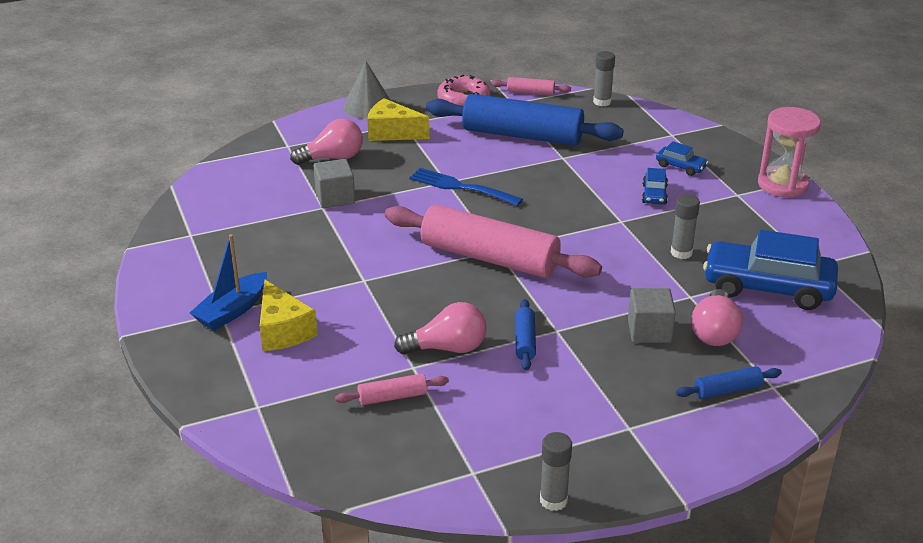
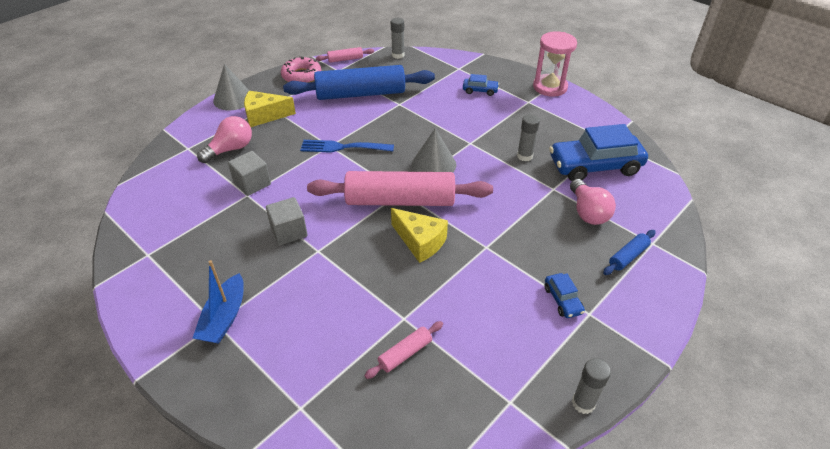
camera: 25 degrees left, 10 degrees up
yellow cheese [260,279,318,351] -> yellow cheese moved to [391,208,448,263]
pink light bulb [394,302,487,355] -> none
blue rolling pin [515,299,536,370] -> none
grey cube [628,288,676,343] -> grey cube moved to [266,197,307,245]
blue car [642,168,668,205] -> blue car moved to [544,273,585,318]
none -> grey cone [412,128,456,172]

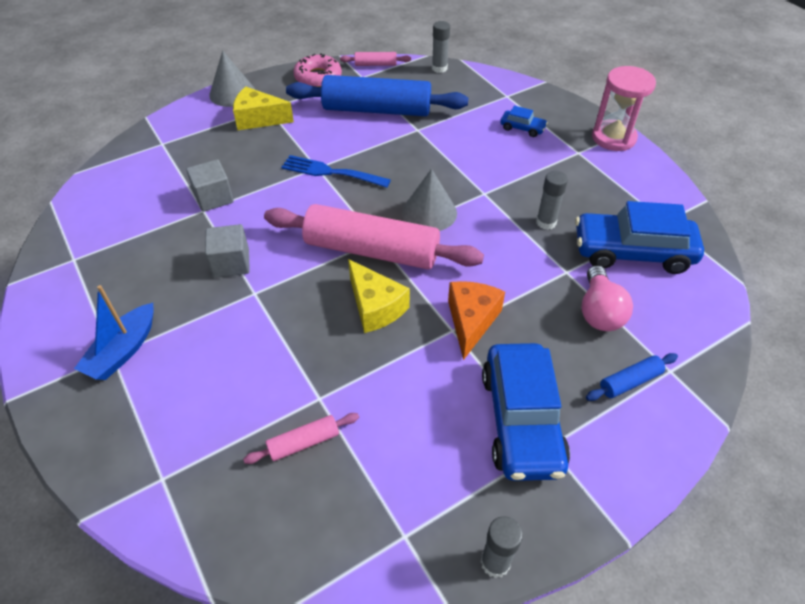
camera: 15 degrees right, 5 degrees up
pink light bulb [197,116,252,163] -> none
blue car [544,273,585,318] -> blue car [482,343,570,481], size x2.22
none -> orange cheese [448,281,505,360]

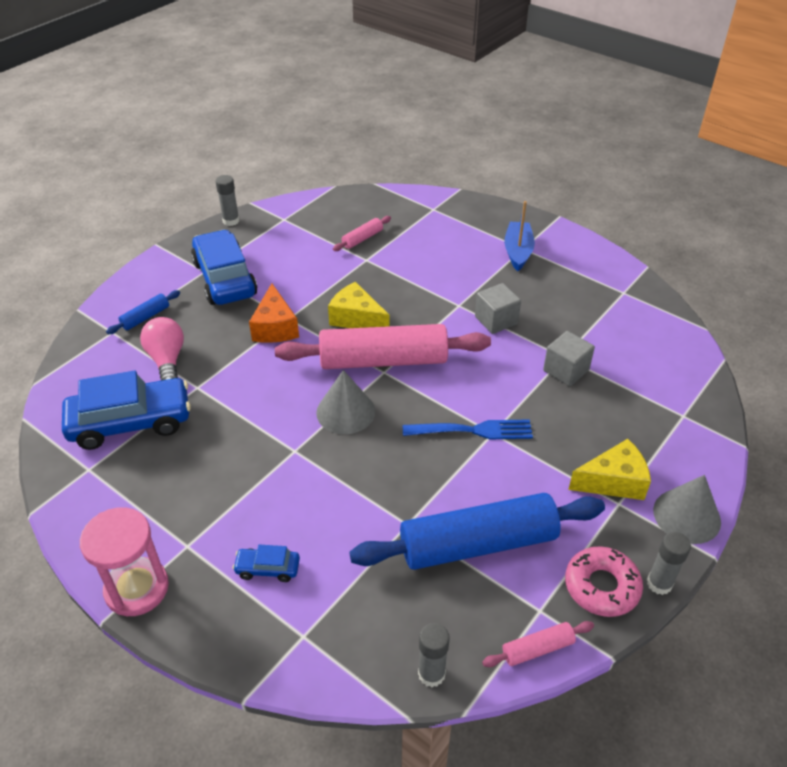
camera: 160 degrees right, 5 degrees down
grey glue stick [536,171,568,230] -> grey glue stick moved to [647,532,691,595]

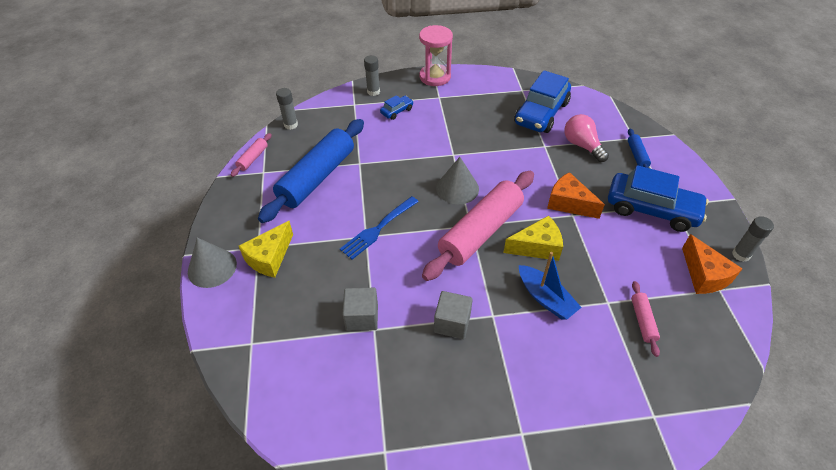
camera: 135 degrees right, 5 degrees up
pink light bulb [140,317,184,381] -> pink light bulb turned 150 degrees counterclockwise [564,114,609,162]
blue boat [504,201,535,271] -> blue boat moved to [519,252,582,319]
pink donut [565,546,643,617] -> none
grey glue stick [647,532,691,595] -> grey glue stick moved to [364,55,380,96]
none -> orange cheese [682,234,742,294]

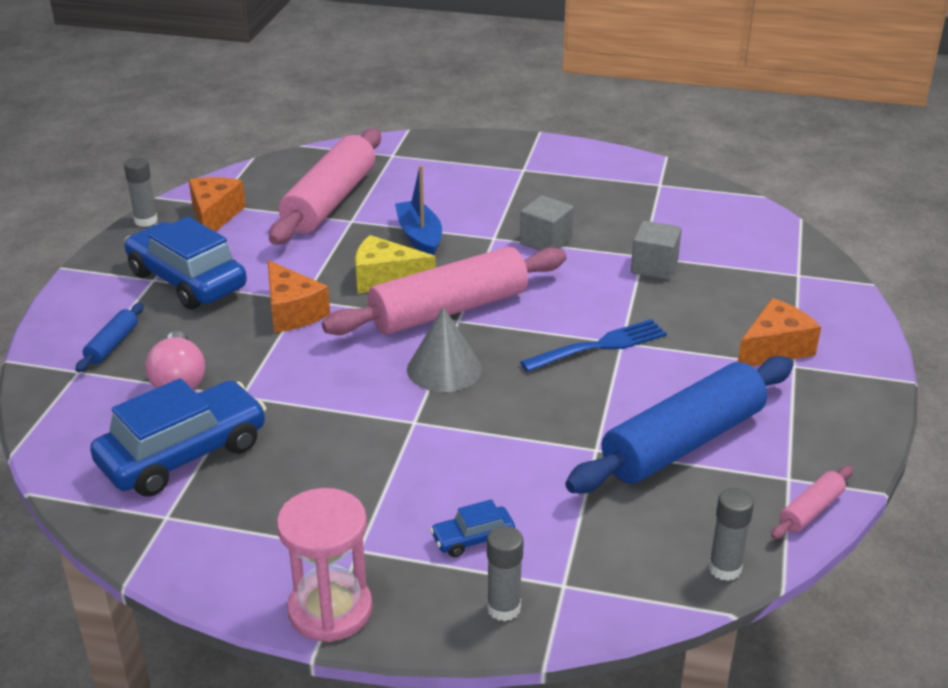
camera: 160 degrees left, 15 degrees down
grey cone [188,237,237,288] -> none
yellow cheese [239,221,293,278] -> orange cheese [738,298,821,366]
pink rolling pin [631,281,660,357] -> pink rolling pin [269,129,381,245], size x2.35

